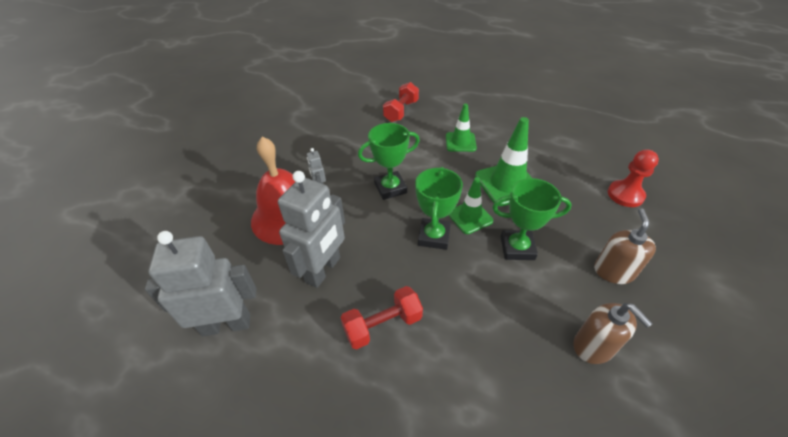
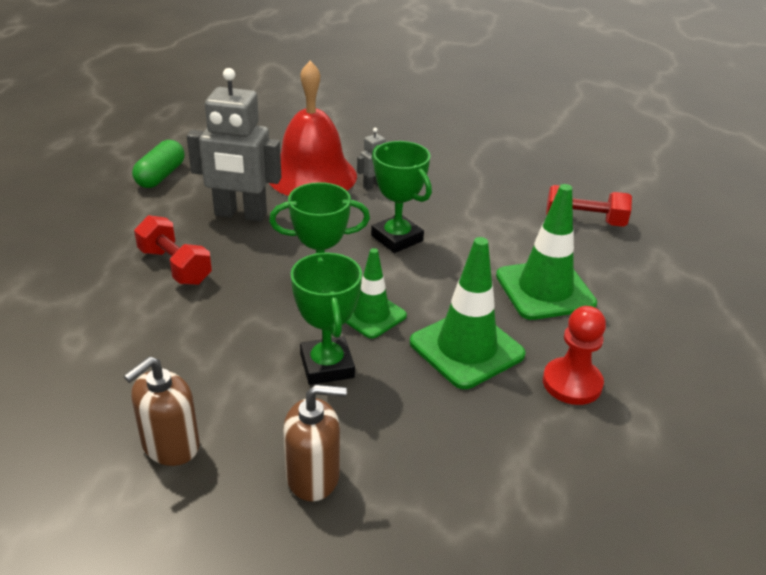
camera: 70 degrees right, 10 degrees down
grey robot [145,231,256,336] -> green capsule [132,140,185,188]
green traffic cone [446,103,477,152] -> green traffic cone [496,184,597,320], size x1.58
red pawn [608,149,659,207] -> red pawn moved to [543,306,606,405]

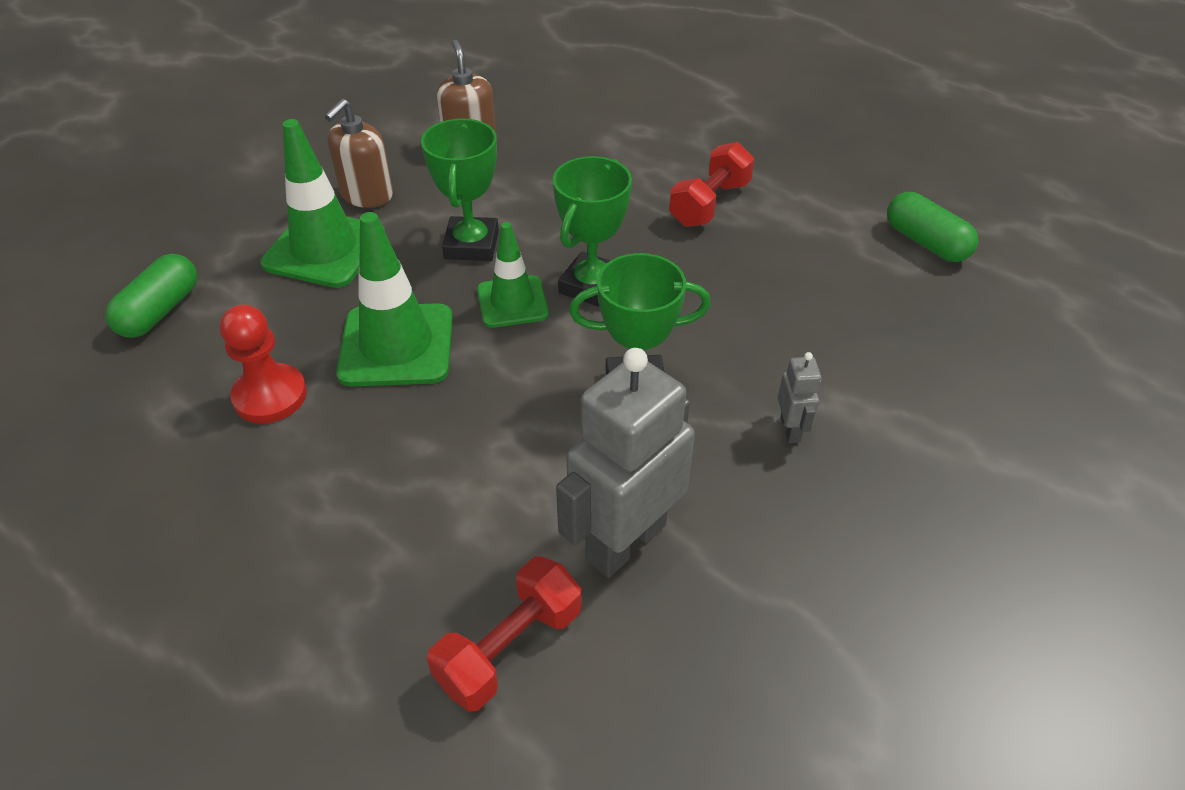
camera: 125 degrees right, 10 degrees up
red dumbbell [134,215,212,285] -> red dumbbell turned 45 degrees counterclockwise [669,142,754,227]
grey robot [187,68,281,222] -> grey robot moved to [556,348,695,578]
red bell [269,61,357,196] -> none
green trophy [291,253,362,385] -> green trophy turned 75 degrees clockwise [421,118,499,261]
green traffic cone [496,184,597,320] -> green traffic cone moved to [260,119,385,288]
none -> green capsule [105,254,197,338]

